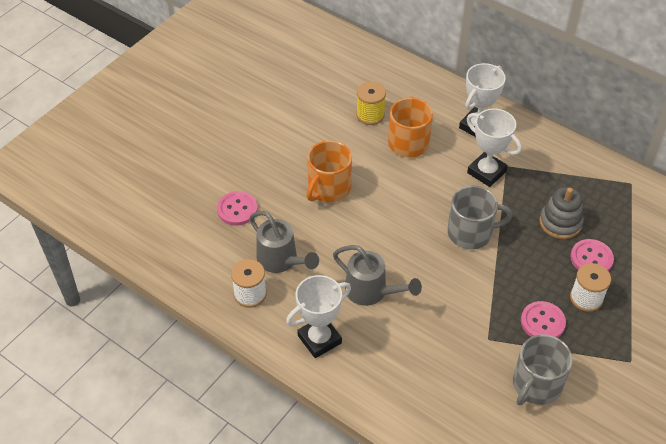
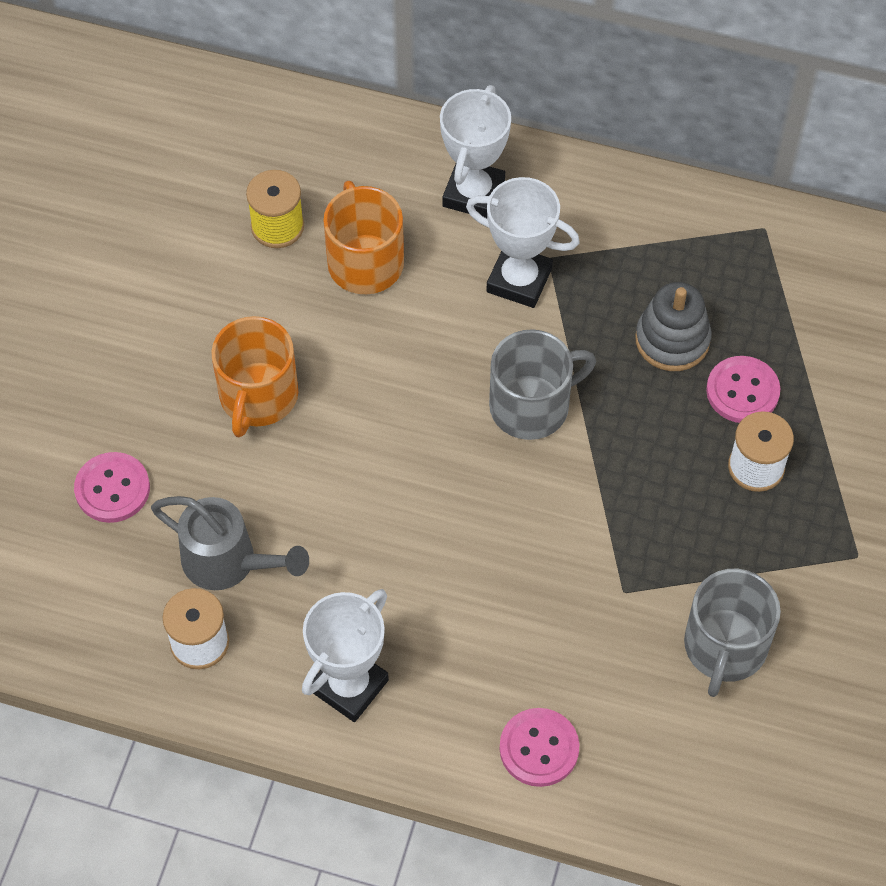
camera: 20 degrees left, 10 degrees up
grey watering can [333,245,422,306] -> none
pink button [521,301,566,338] -> pink button moved to [500,708,579,787]

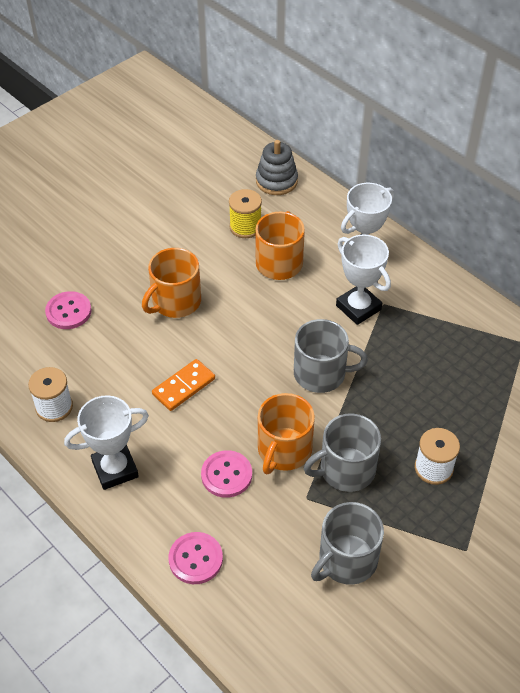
camera: 30 degrees right, 10 degrees down
grey watering can [151,496,309,590] -> none
grey stacking toy [635,282,711,371] -> grey stacking toy moved to [256,140,298,195]
pink button [706,356,780,423] -> pink button moved to [201,450,252,498]
none -> orange domino [152,359,215,411]
none -> orange mug [258,393,315,475]
none -> grey mug [303,413,381,492]

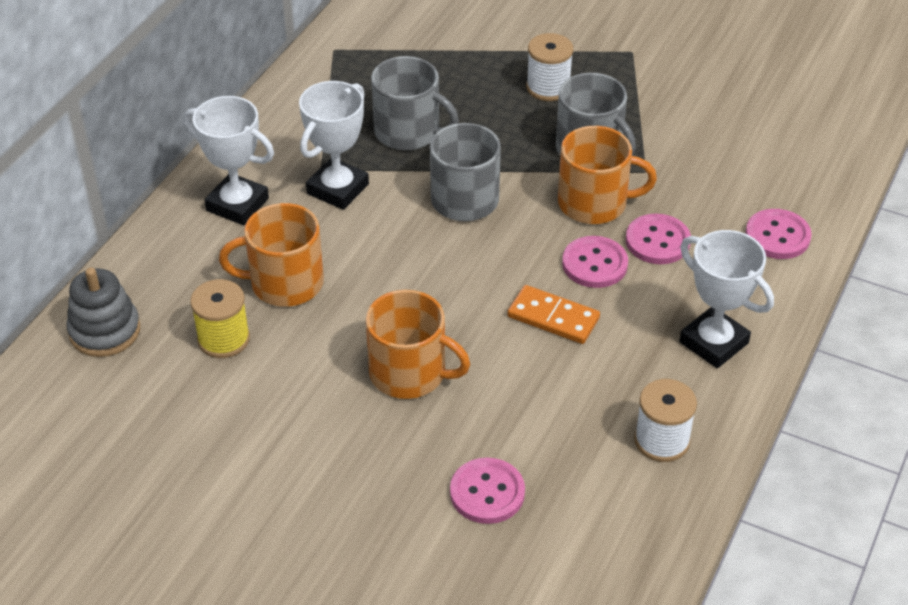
camera: 110 degrees left, 5 degrees down
grey mug [311,502,384,585] -> grey mug moved to [371,56,459,150]
none -> pink button [562,236,628,288]

